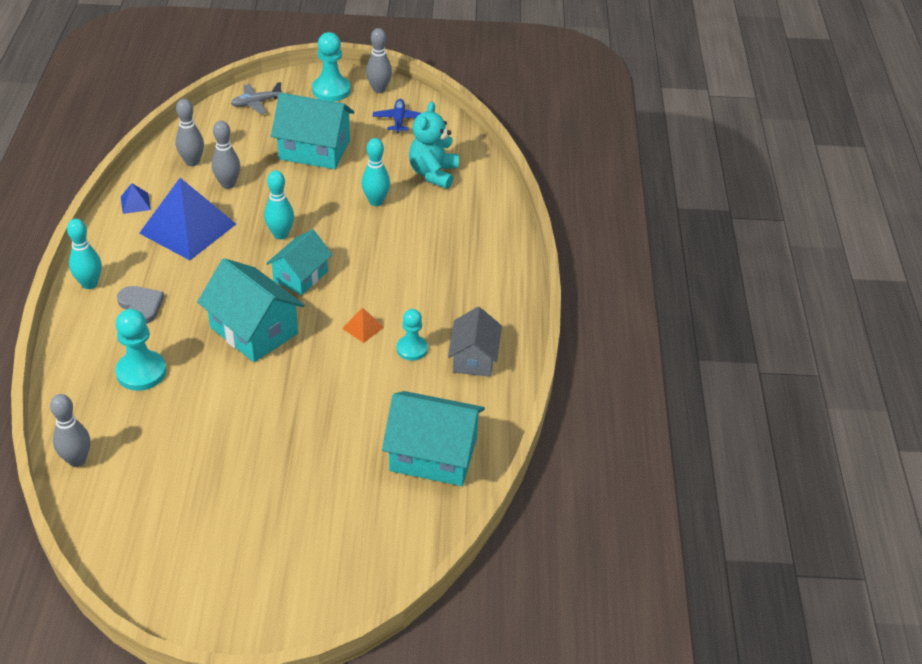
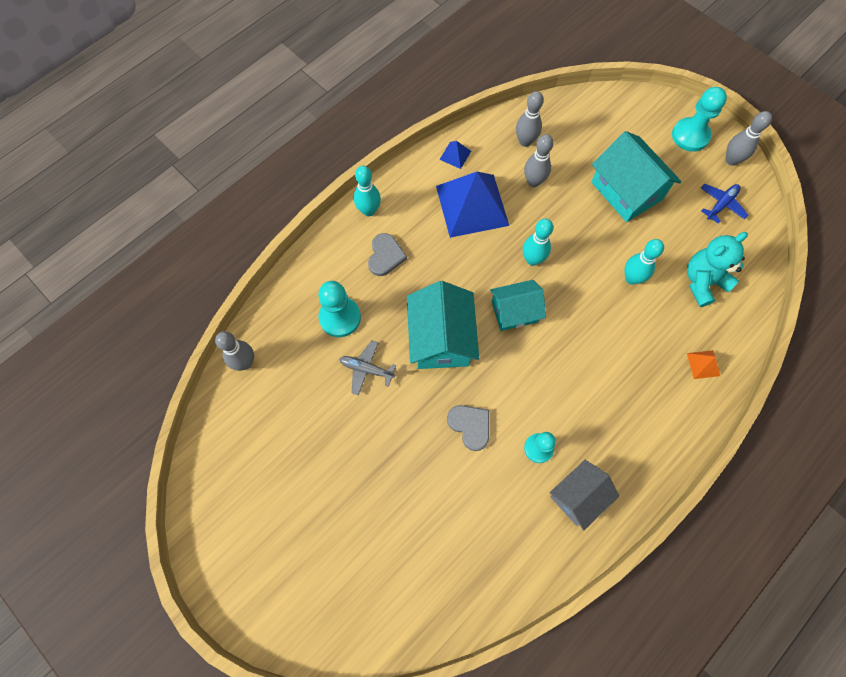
camera: 45 degrees right, 25 degrees up
grey plane [231,82,282,114] -> grey plane moved to [339,341,396,396]
orange pyramid [342,308,384,343] -> orange pyramid moved to [687,350,720,379]
turquoise house [382,391,485,486] -> none
none -> grey heart [447,405,489,451]

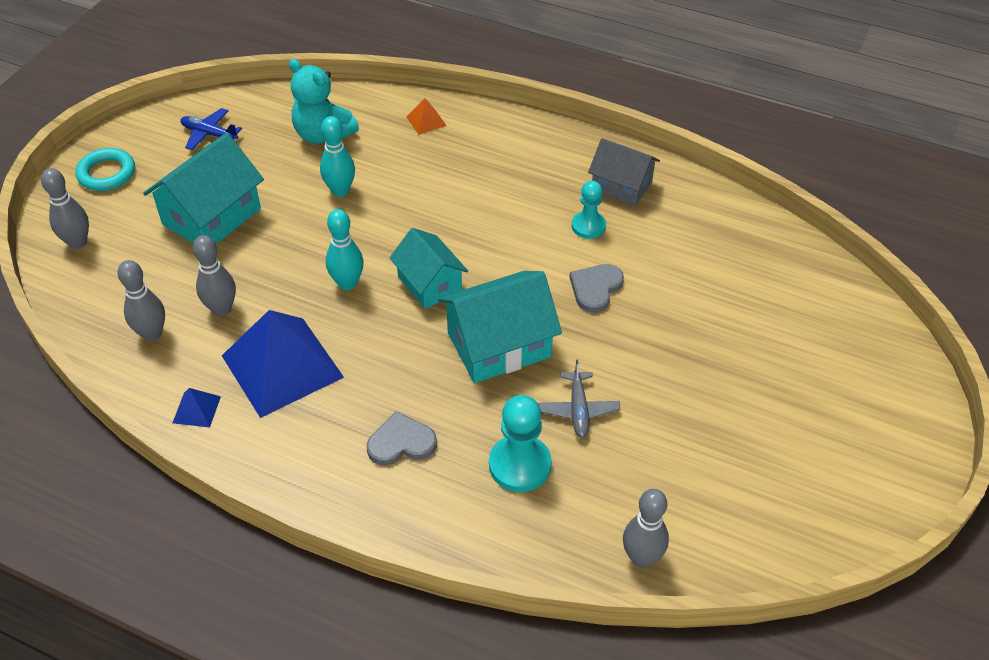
camera: 110 degrees left, 20 degrees down
turquoise bowling pin [354,166,381,216] -> none
turquoise pawn [672,87,727,152] -> turquoise ring [76,148,135,191]
grey bowling pin [725,111,772,166] -> grey bowling pin moved to [41,168,89,249]

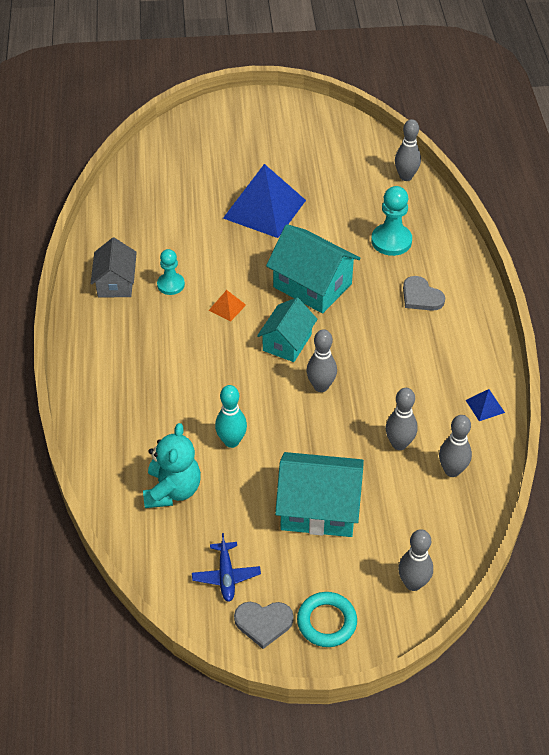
camera: 120 degrees left, 0 degrees up
blue pyramid [222,310,344,418] -> blue pyramid moved to [223,164,306,238]
turquoise bowling pin [326,209,364,290] -> grey bowling pin [306,329,337,392]
orange pyramid [406,99,447,135] -> orange pyramid moved to [208,290,246,322]
grey plane [538,360,620,438] -> none
grey heart [569,264,624,313] -> grey heart moved to [234,602,294,649]

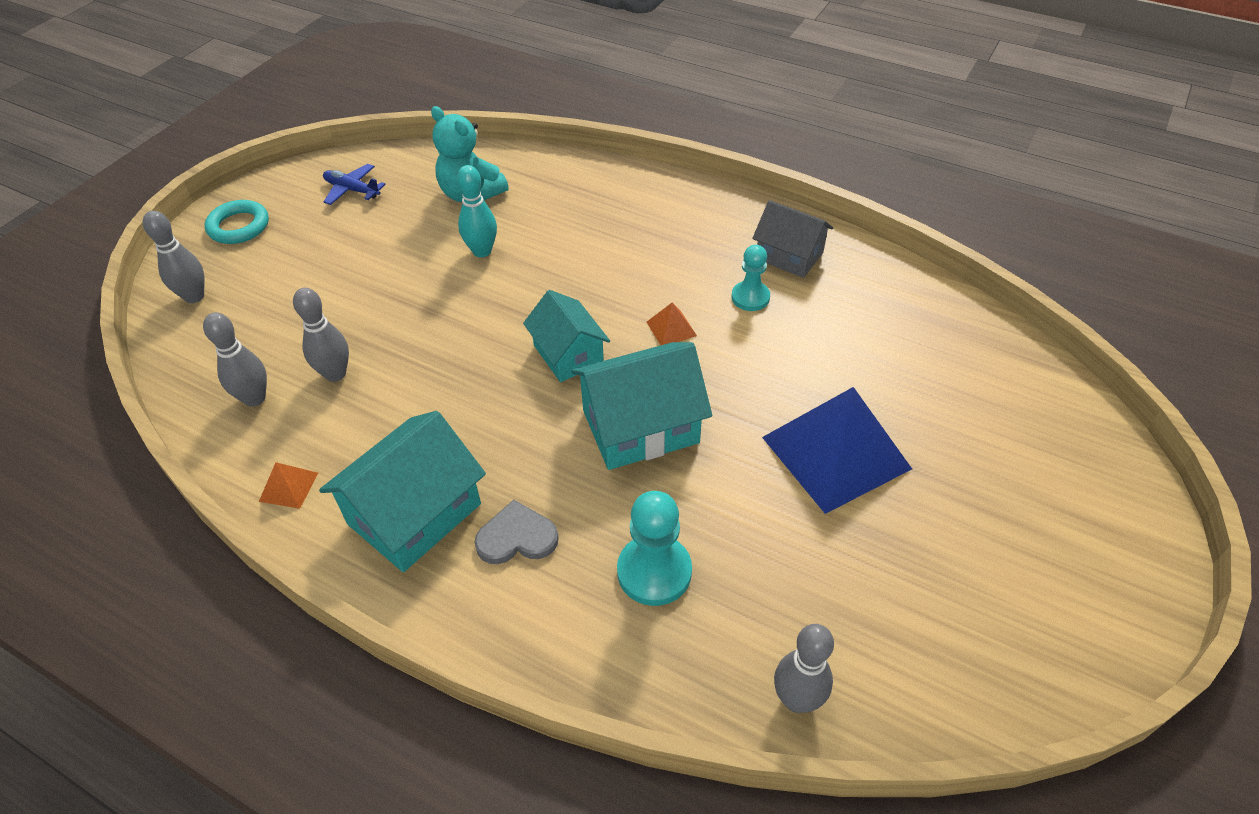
camera: 125 degrees right, 0 degrees up
grey heart [234,602,294,649] -> none
turquoise house [275,452,364,537] -> turquoise house moved to [319,411,486,572]
grey bowling pin [306,329,337,392] -> none
blue pyramid [466,389,505,421] -> orange pyramid [259,462,318,509]

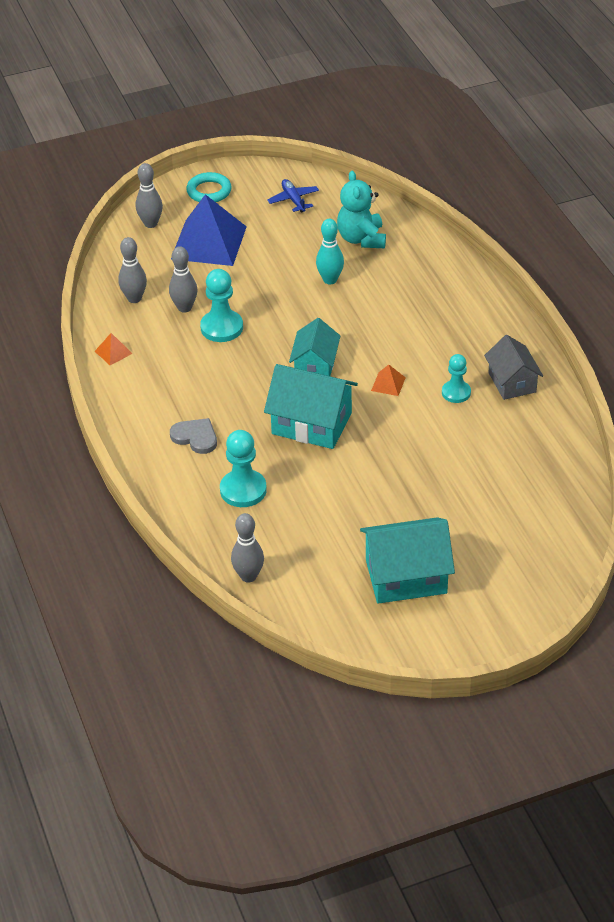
camera: 40 degrees right, 5 degrees down
turquoise house [319,411,486,572] -> turquoise house moved to [360,517,455,604]
blue pyramid [762,387,912,514] -> blue pyramid moved to [171,194,247,266]
none -> turquoise pawn [200,269,243,342]

